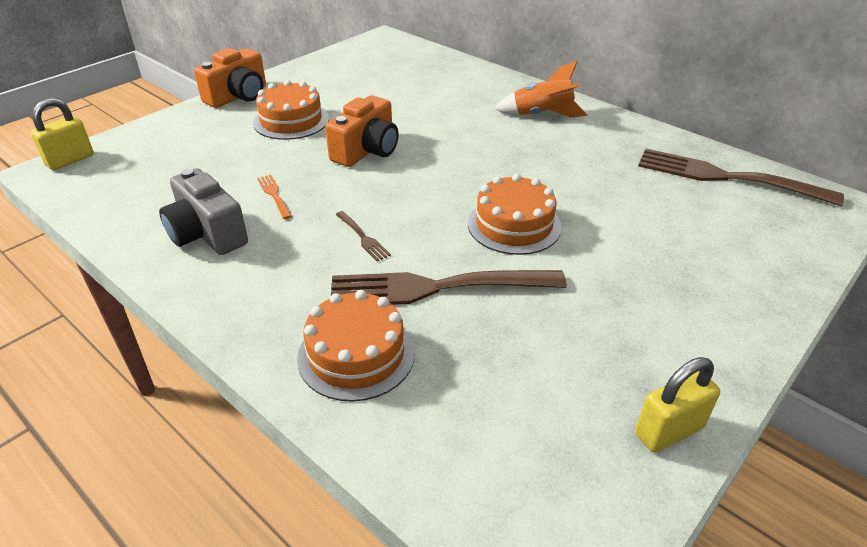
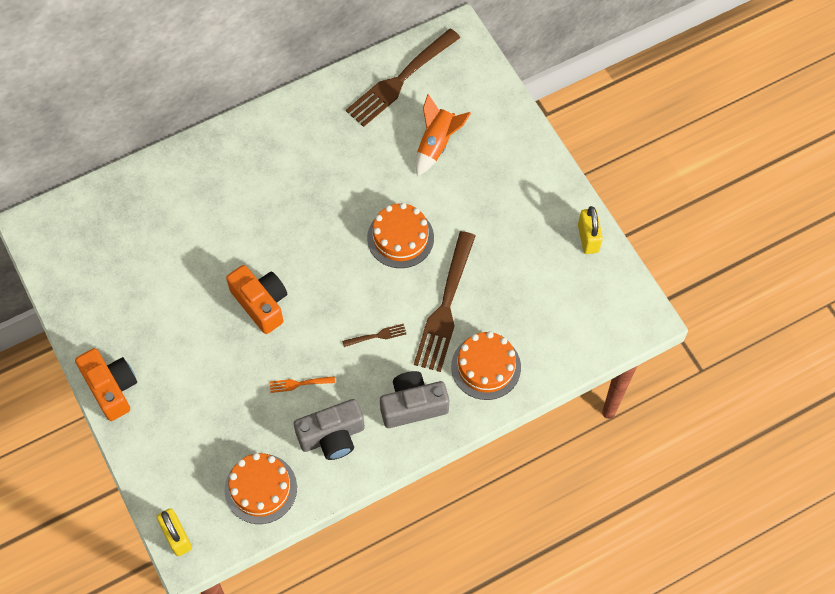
camera: 70 degrees left, 25 degrees up
orange cake [253,80,329,140] -> orange cake moved to [224,453,297,524]
orange rocket [494,61,587,118] -> orange rocket moved to [416,94,471,176]
none -> grey camera [380,371,449,428]

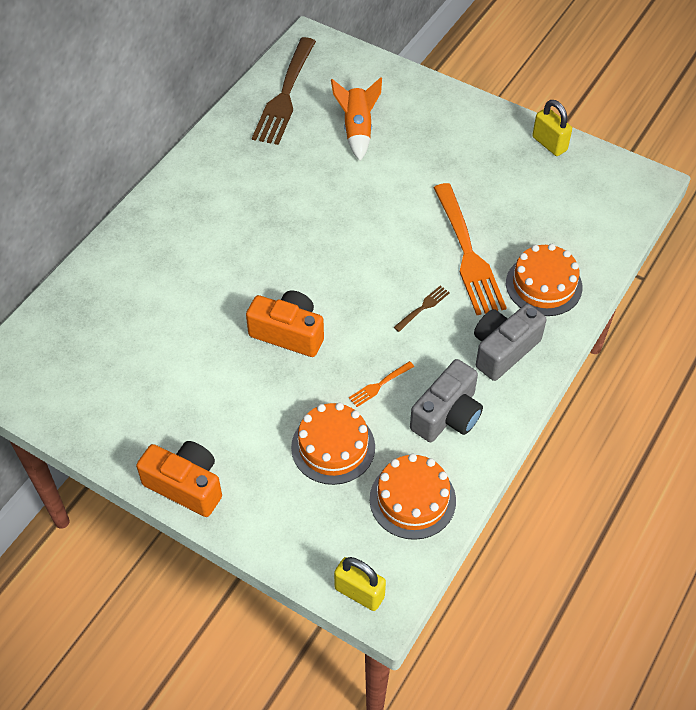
camera: 30 degrees left, 10 degrees down
orange cake [367,203,434,268] -> orange cake moved to [291,402,375,485]
brown fork [414,231,475,372] -> orange fork [433,183,507,315]

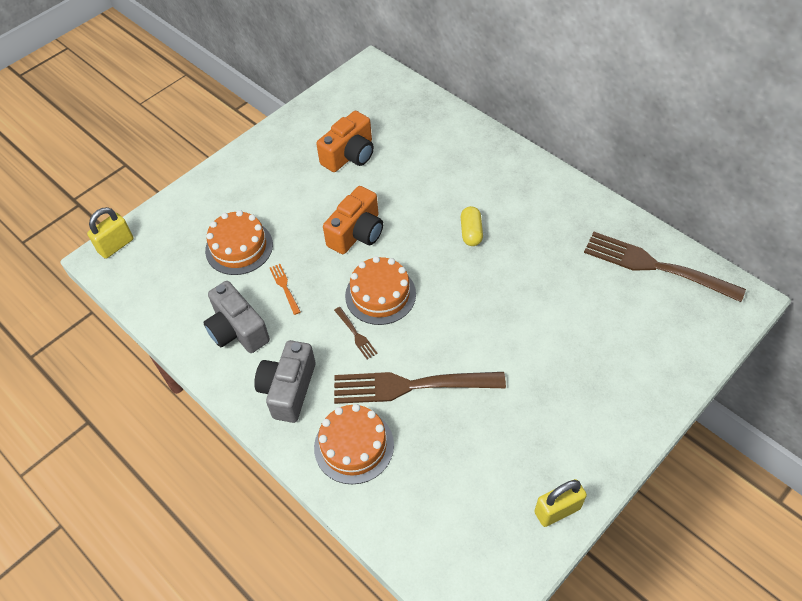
camera: 105 degrees right, 0 degrees up
orange camera [136,441,222,517] -> orange camera moved to [316,111,374,172]
orange rocket [331,77,382,161] -> none
orange cake [370,454,456,540] -> orange cake moved to [345,256,416,325]
orange fork [433,183,507,315] -> brown fork [334,372,506,404]
grey camera [474,304,547,381] -> grey camera turned 135 degrees counterclockwise [254,340,316,423]
none -> yellow capsule [461,206,483,246]

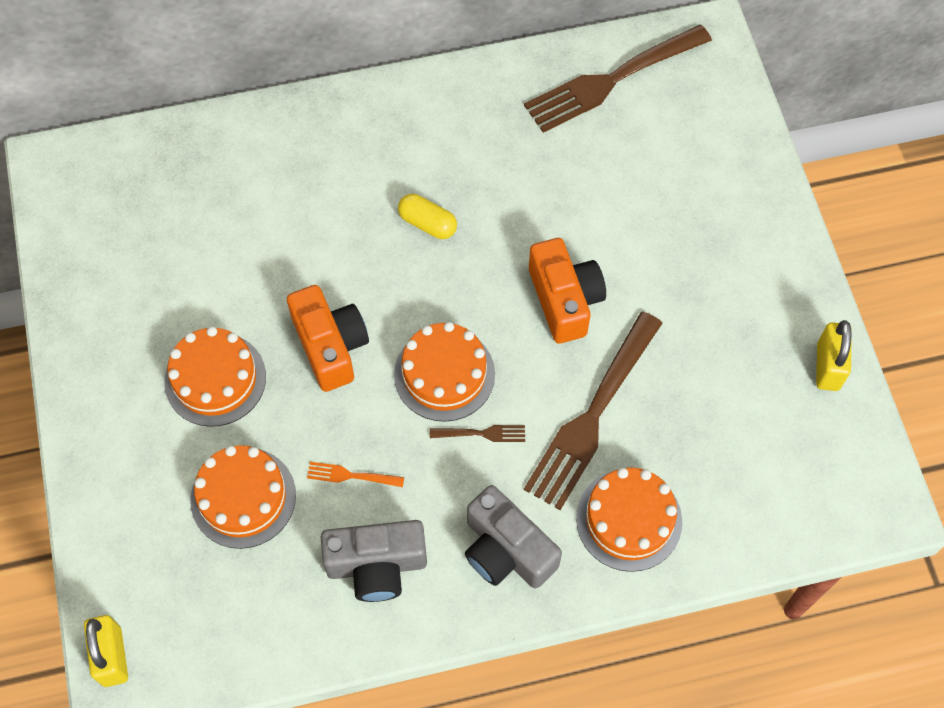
camera: 60 degrees left, 10 degrees up
orange camera [316,111,374,172] -> orange camera moved to [529,238,606,344]
none -> orange cake [164,326,266,427]

